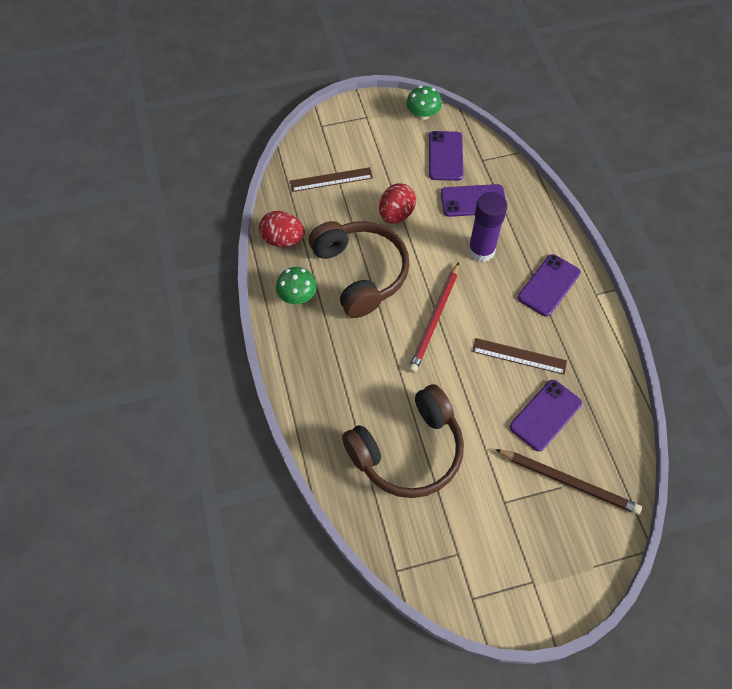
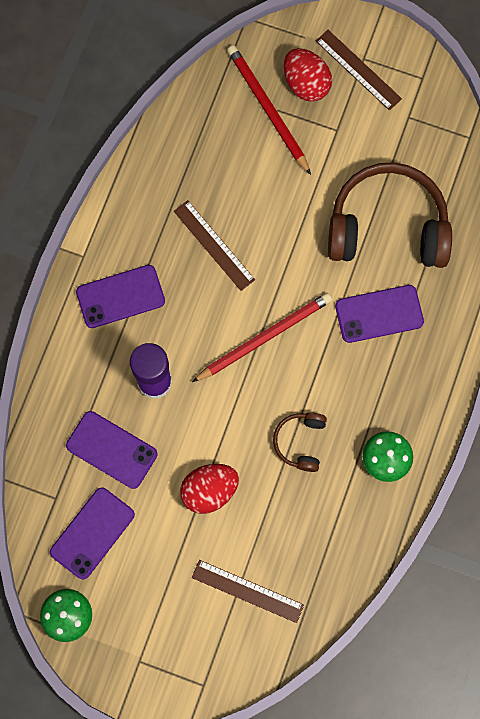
camera: 145 degrees left, 15 degrees up
red egg [259,211,305,247] -> red egg moved to [284,48,332,102]
brown headphones [309,221,410,318] -> brown headphones [273,413,327,472], size x0.46
brown pencil [495,449,642,514] -> red pencil [227,45,311,175]
purple phone [510,380,582,452] -> purple phone moved to [335,285,424,343]
none -> brown ruler [316,30,402,111]

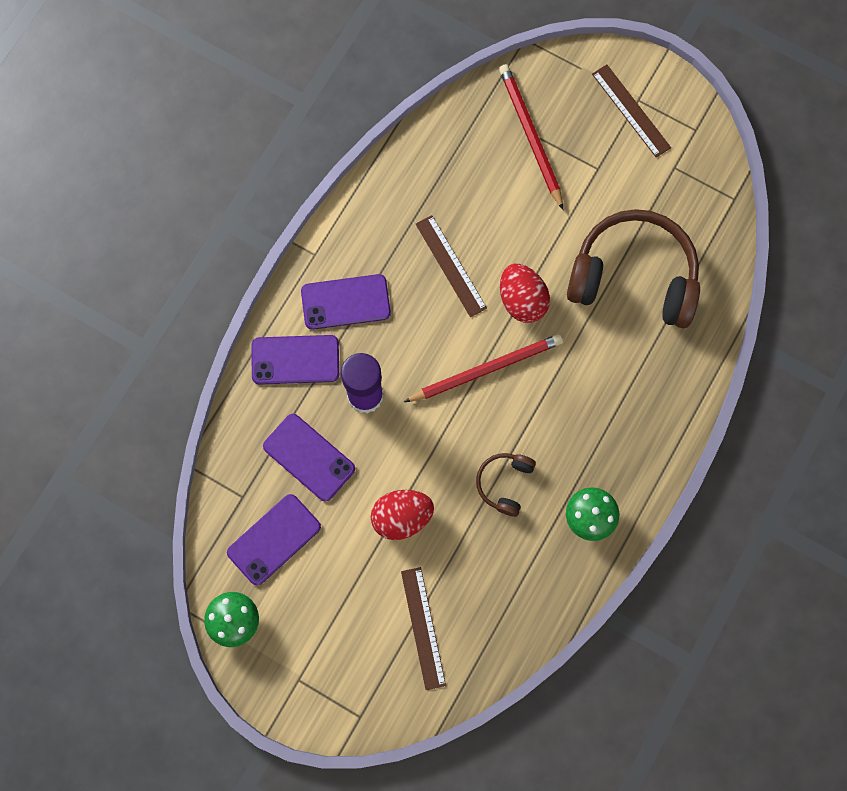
camera: 10 degrees right, 0 degrees up
brown ruler [192,560,304,623] -> brown ruler turned 45 degrees clockwise [401,567,446,690]
red egg [284,48,332,102] -> red egg moved to [500,264,550,323]
purple phone [335,285,424,343] -> purple phone moved to [252,335,339,385]

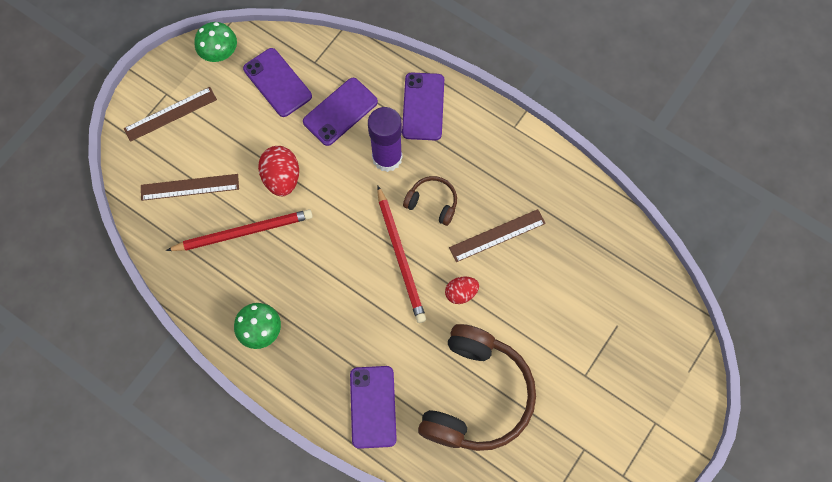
camera: 95 degrees right, 5 degrees down
purple phone [301,274,391,330] -> purple phone moved to [350,366,397,449]
brown headphones [476,453,536,517] -> brown headphones moved to [403,176,457,226]
red pencil [499,64,563,210] -> red pencil moved to [166,209,313,251]
red egg [500,264,550,323] -> red egg [445,277,479,304], size x0.64
brown ruler [592,64,671,158] -> brown ruler moved to [124,87,217,142]

